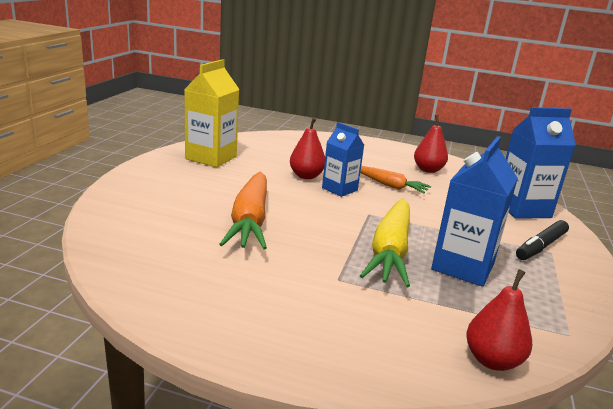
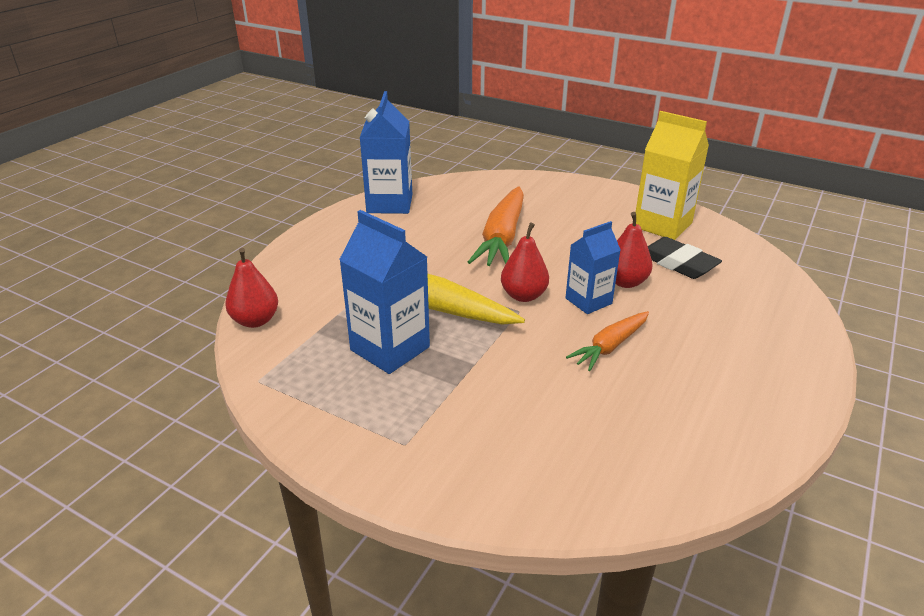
camera: 105 degrees right, 10 degrees up
orange carrot [219,172,267,250] -> orange carrot turned 90 degrees counterclockwise [468,186,524,266]
red pear [414,115,448,173] -> red pear moved to [501,222,549,302]
blue carton [506,107,576,219] -> blue carton moved to [360,91,412,214]
black marker [516,220,569,260] -> none
none -> black eraser [648,237,722,279]

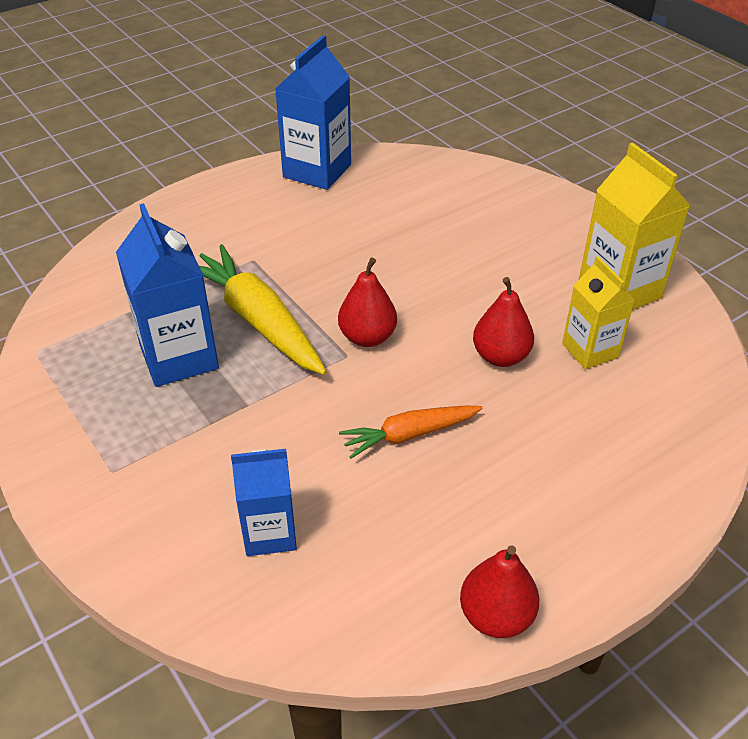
camera: 25 degrees right, 10 degrees up
red pear [225,248,278,328] -> red pear moved to [460,545,539,638]
orange carrot [468,186,524,266] -> none
blue carton [566,221,621,314] -> blue carton moved to [231,449,297,556]
black eraser [648,237,722,279] -> yellow carton [562,256,635,369]

